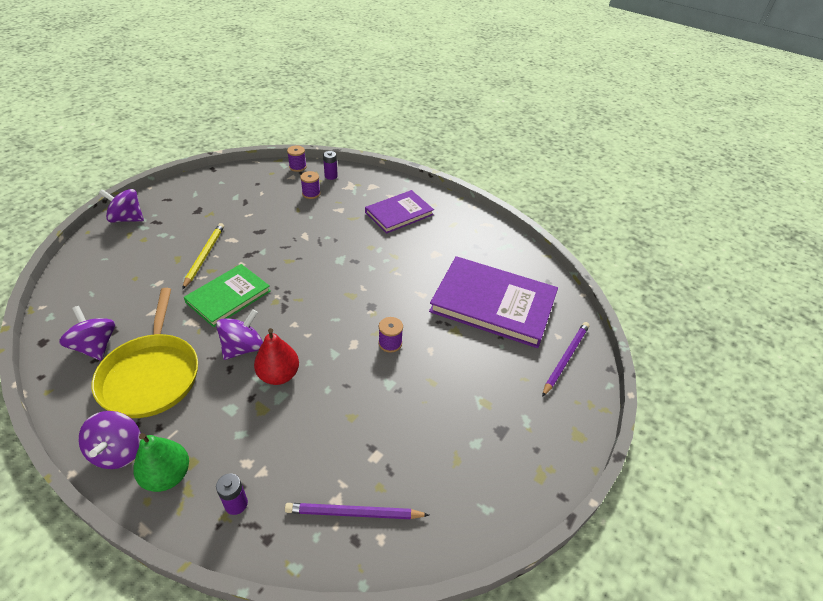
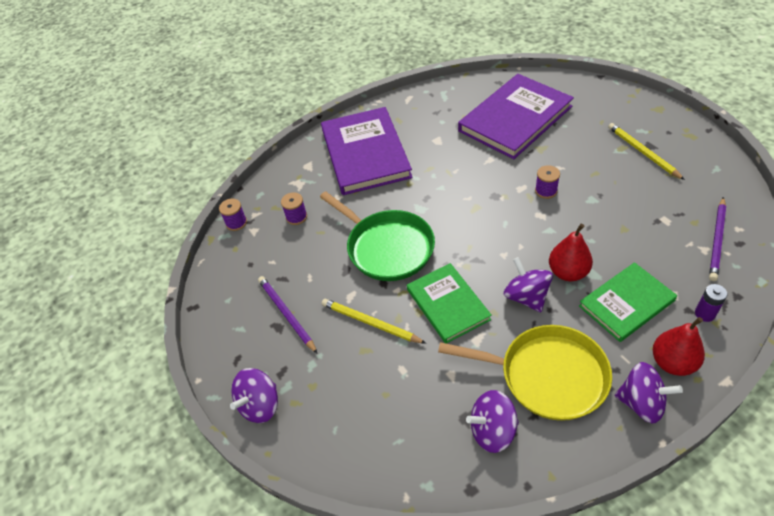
camera: 60 degrees left, 5 degrees up
green pear [134,433,189,492] -> red pear [653,317,705,376]
purple battery [323,151,338,180] -> none
purple book [365,190,434,234] -> purple book [321,107,413,195], size x1.64
purple pencil [542,322,590,397] -> purple pencil moved to [258,276,318,354]
none -> green pan [320,191,435,281]
none -> green book [579,262,677,342]
none -> yellow pencil [608,123,685,180]

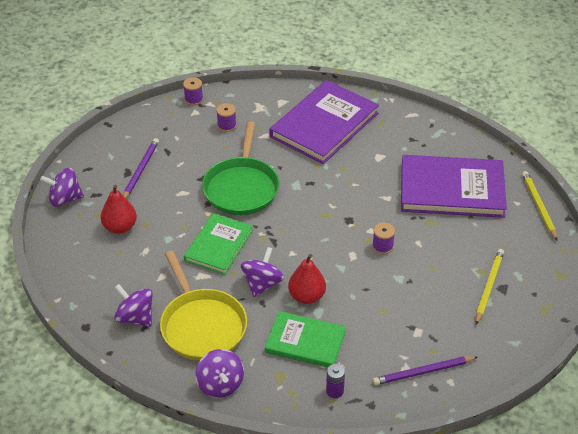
camera: 45 degrees right, 5 degrees down
yellow pencil [322,299,426,344] -> yellow pencil moved to [522,171,557,240]
red pear [653,317,705,376] -> red pear moved to [101,185,137,234]

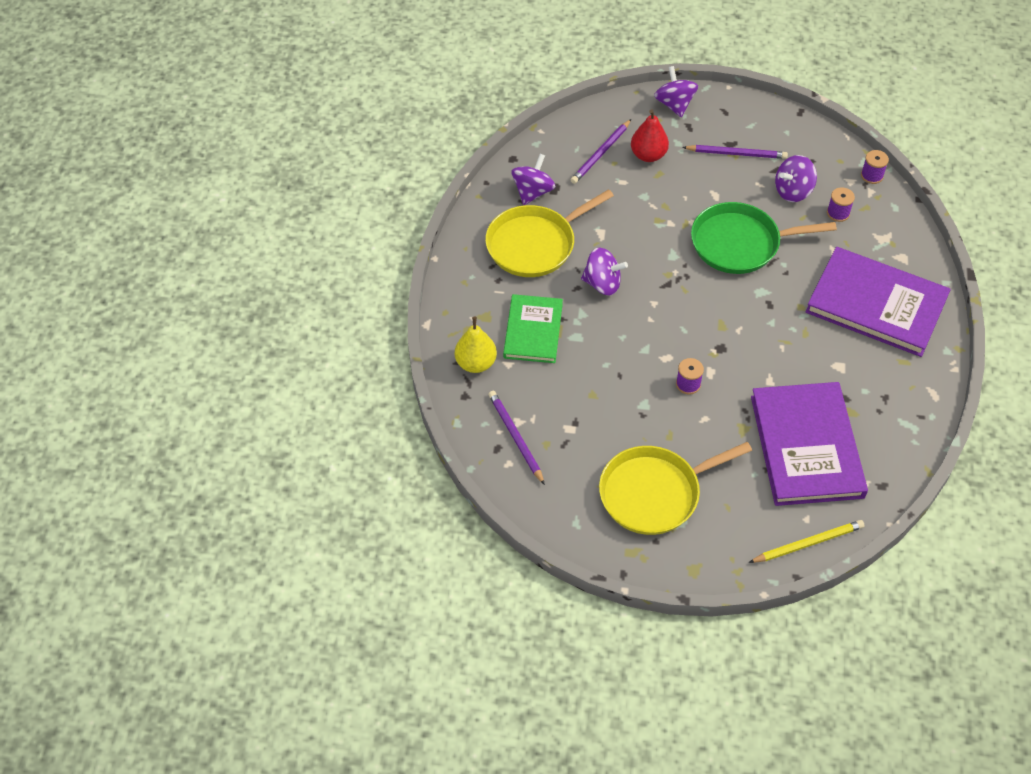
camera: 80 degrees right, 10 degrees up
green book [184,213,253,275] -> none
purple spinning top [195,349,244,398] -> purple spinning top moved to [775,155,817,202]
red pear [288,254,326,304] -> none
purple battery [326,364,345,398] -> yellow pear [455,316,497,373]
yellow pencil [476,249,504,325] -> yellow pan [599,442,752,535]
none -> purple pencil [571,119,631,184]

